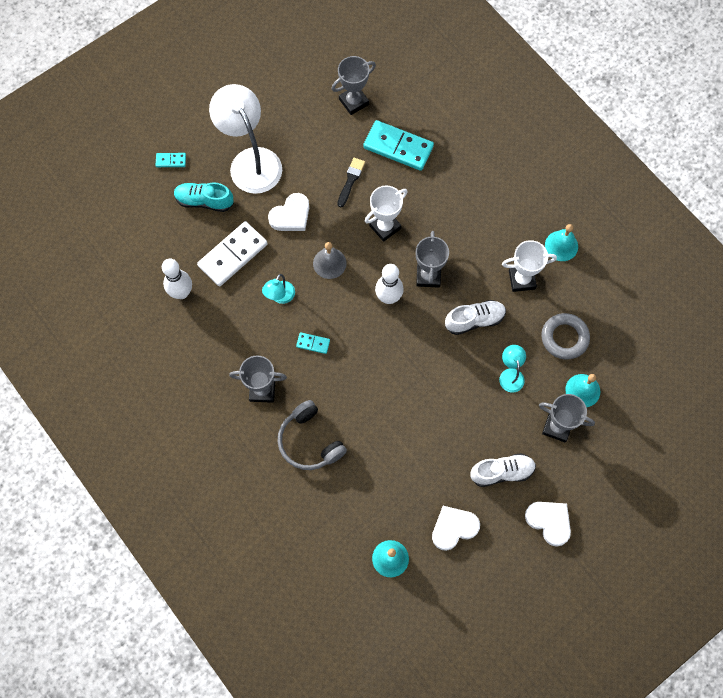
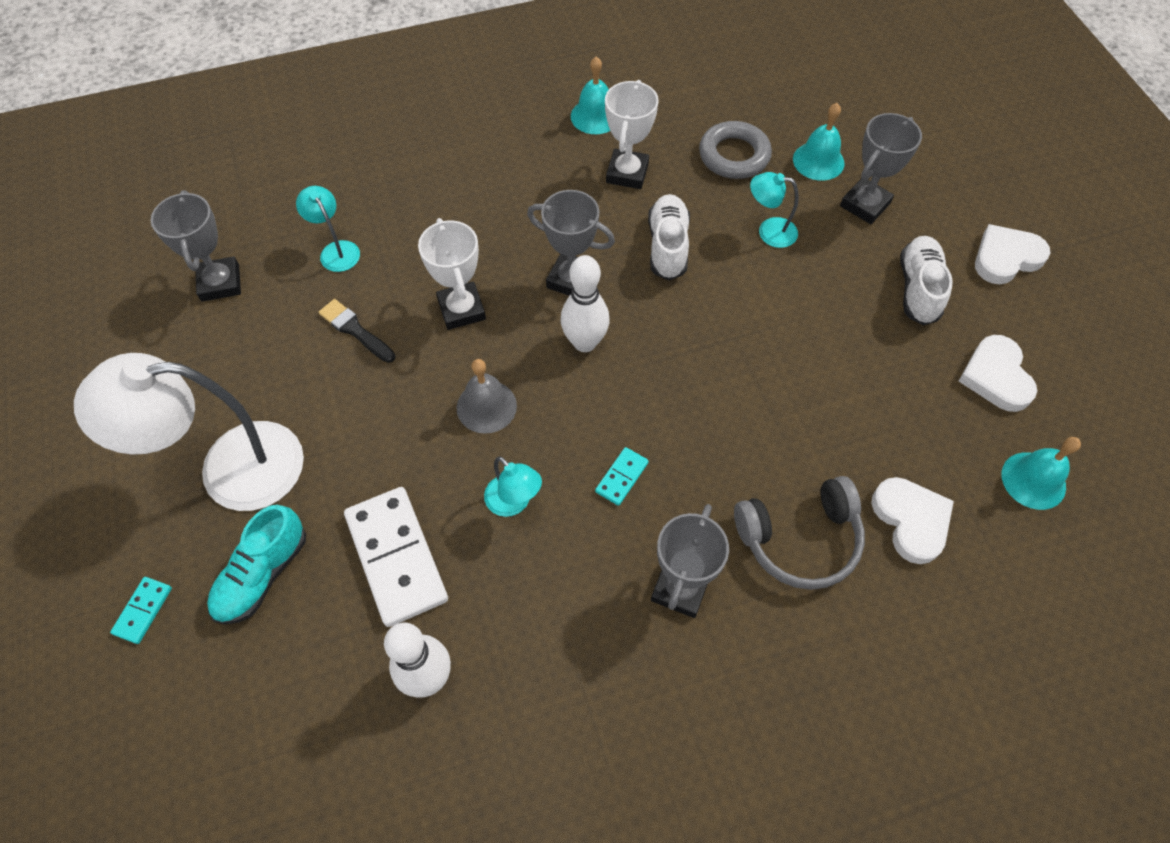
camera: 70 degrees left, 10 degrees down
white heart [268,193,309,231] -> white heart moved to [871,477,954,564]
turquoise domino [363,120,434,171] -> turquoise lamp [296,186,360,272]

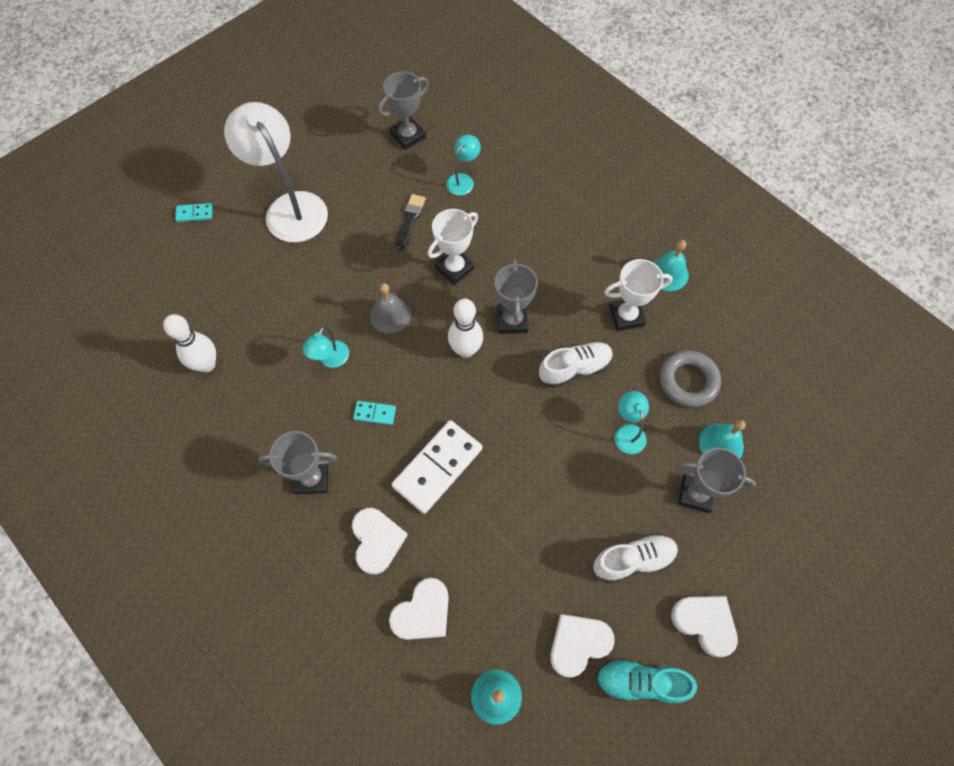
camera: 65 degrees right, 5 degrees up
turquoise shoe [207,505,306,624] -> turquoise shoe moved to [596,659,697,704]
white domino [344,487,448,627] -> white domino moved to [391,420,482,514]
grey headphones [734,476,865,590] -> white heart [352,508,408,574]

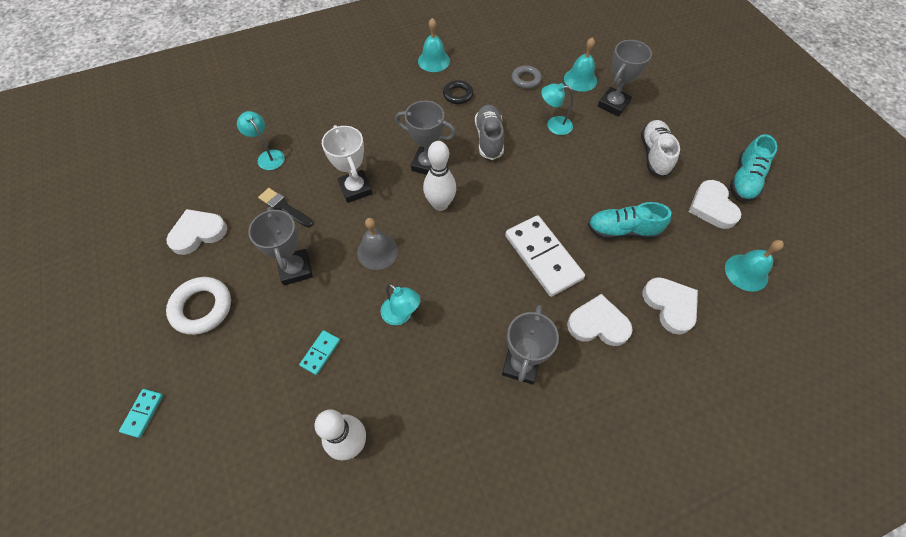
camera: 70 degrees left, 5 degrees down
white lamp [224,102,328,243] -> white ring [166,277,231,335]
turquoise domino [353,401,396,425] -> turquoise domino moved to [299,330,340,375]
grey trophy [378,71,429,150] -> grey trophy moved to [248,207,313,285]
white shoe [539,341,613,388] -> grey shoe [475,105,504,160]
white trophy [604,259,673,331] -> black ring [443,80,473,104]
grey ring [660,350,721,407] -> grey ring [512,65,542,89], size x0.64
white heart [671,596,738,657] -> white heart moved to [166,209,227,255]
none -> turquoise shoe [588,202,671,239]

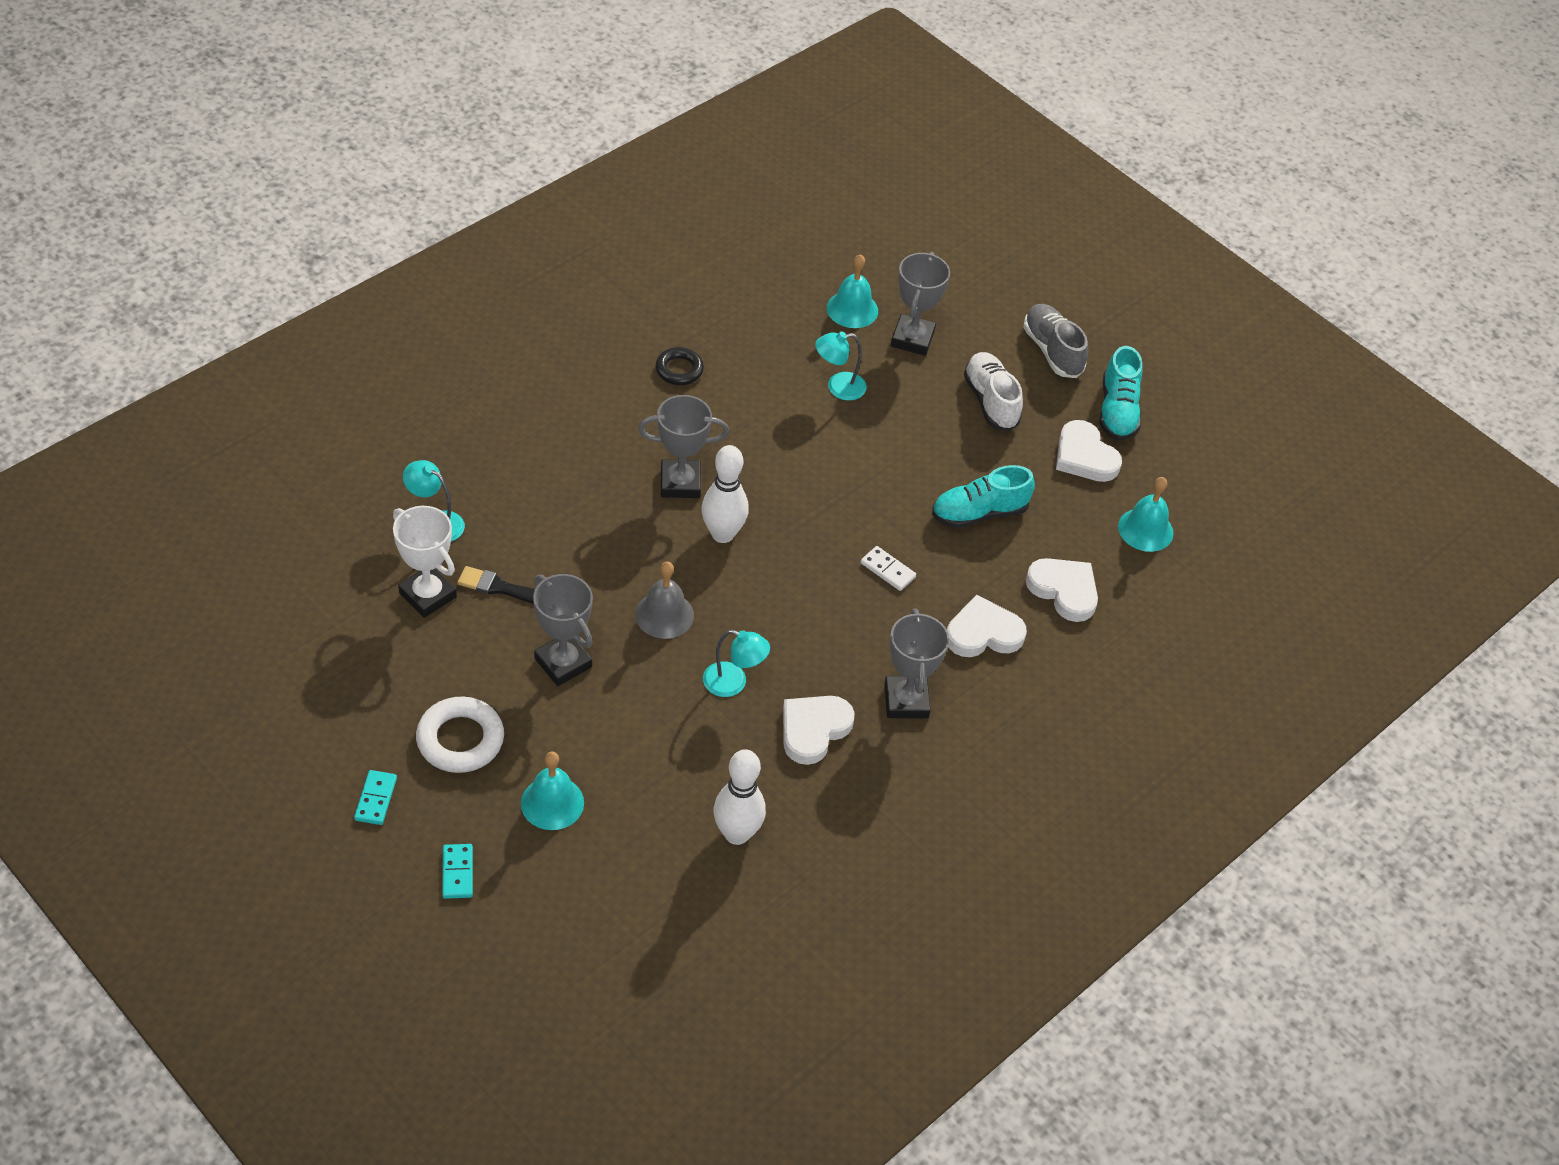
camera: 25 degrees left, 10 degrees down
white heart [166,209,227,255] -> white heart moved to [783,696,855,765]
turquoise domino [299,330,340,375] -> turquoise domino moved to [354,770,397,825]
white trophy [322,125,373,203] -> white trophy moved to [393,506,457,618]
turquoise bell [418,18,450,72] -> turquoise bell moved to [521,752,584,830]
grey shoe [475,105,504,160] -> grey shoe moved to [1023,304,1088,378]
white domino [505,215,585,297] -> white domino [861,546,916,591], size x0.46
grey ring [512,65,542,89] -> none

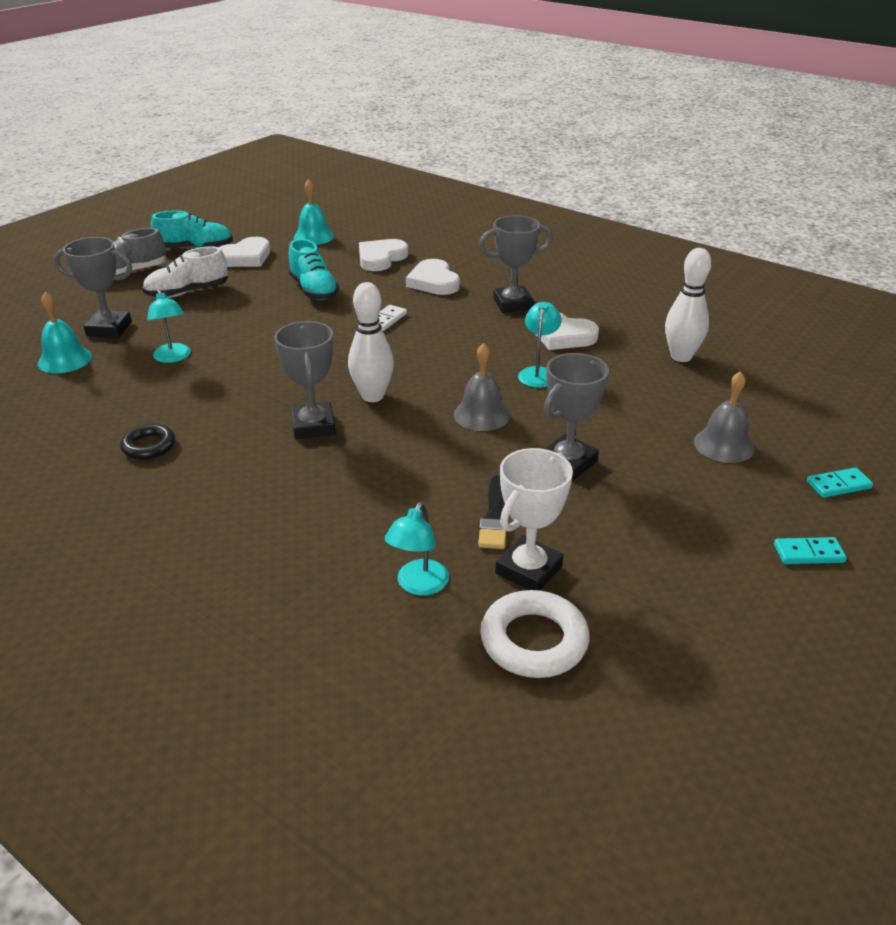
camera: 95 degrees left, 15 degrees down
white ring [416,697,504,773] -> white ring moved to [480,590,589,678]
turquoise bell [521,752,584,830] -> grey bell [694,371,755,463]

